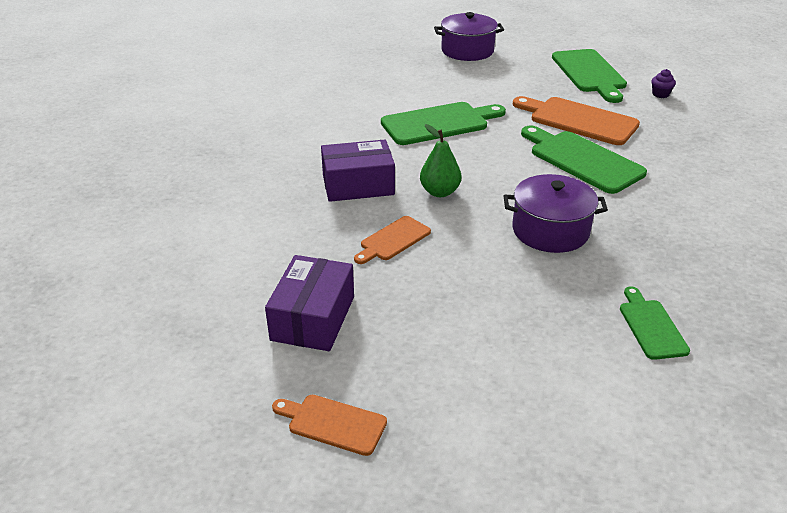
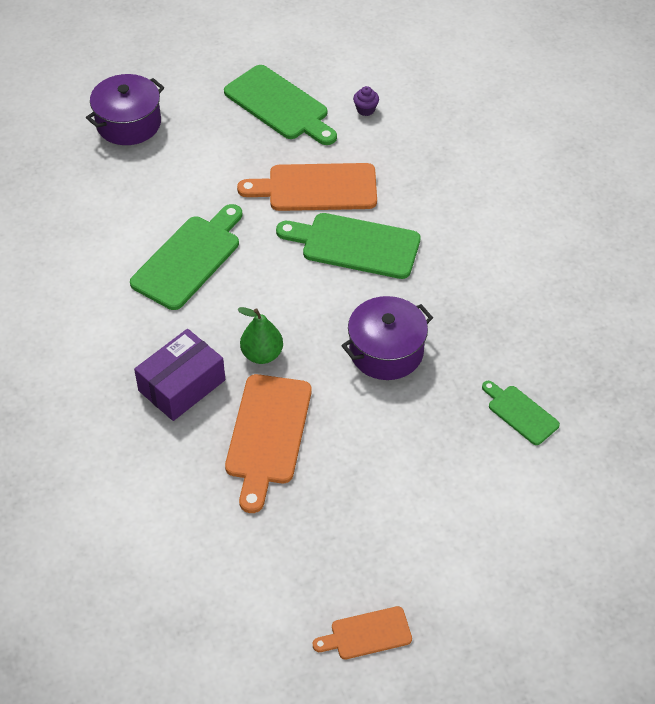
camera: 35 degrees left, 15 degrees up
purple box [265,255,354,351] -> none
orange cutting board [354,216,431,264] -> orange cutting board [225,374,312,513], size x1.79

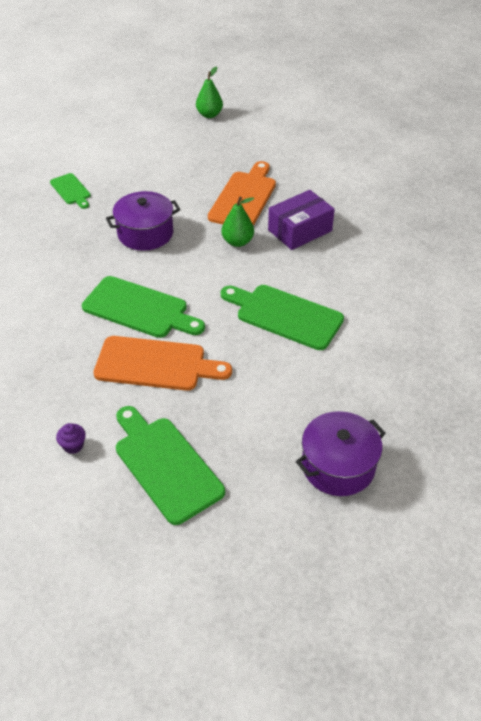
camera: 170 degrees left, 5 degrees down
green cutting board [130,204,242,310] -> green cutting board turned 75 degrees clockwise [221,285,344,350]
orange cutting board [313,606,412,659] -> green pear [196,66,223,118]

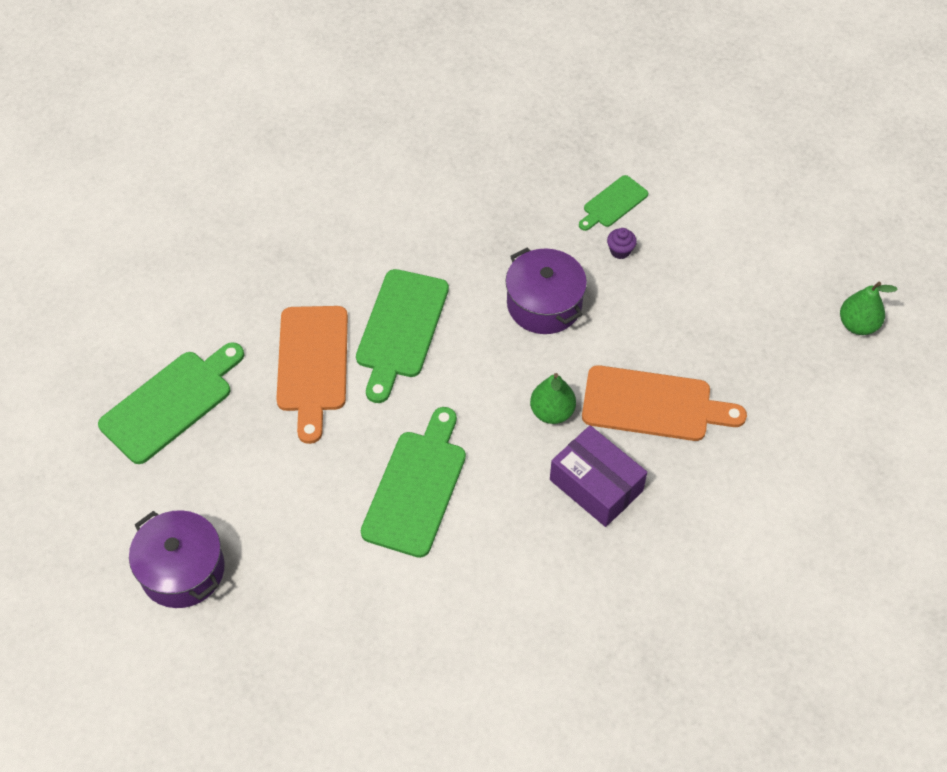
camera: 80 degrees right, 10 degrees up
purple cupcake [56,423,86,454] -> purple cupcake moved to [607,228,637,259]

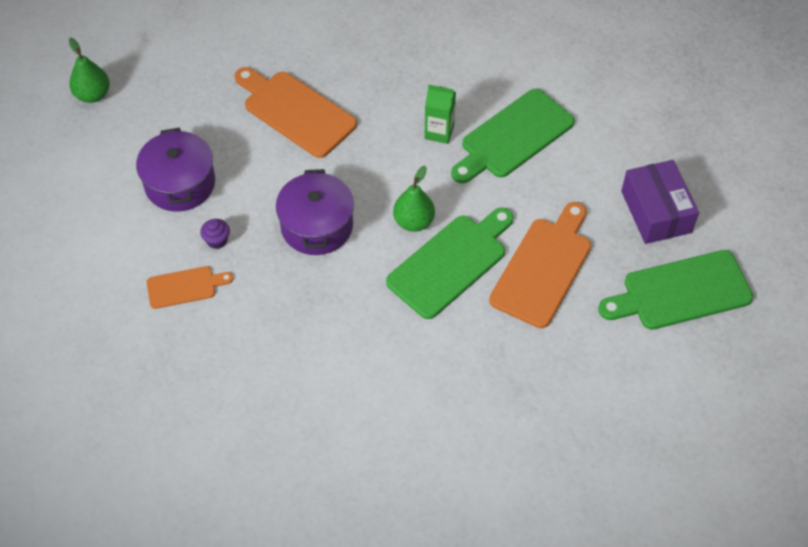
camera: 150 degrees left, 0 degrees up
purple pot [129,510,225,608] -> purple pot moved to [136,128,215,212]
green pear [530,373,576,424] -> green pear moved to [393,166,435,232]
purple box [550,425,647,527] -> purple box moved to [621,160,699,244]
green cutting board [579,175,648,231] -> orange cutting board [147,266,233,309]
none -> green carton [424,85,456,144]

